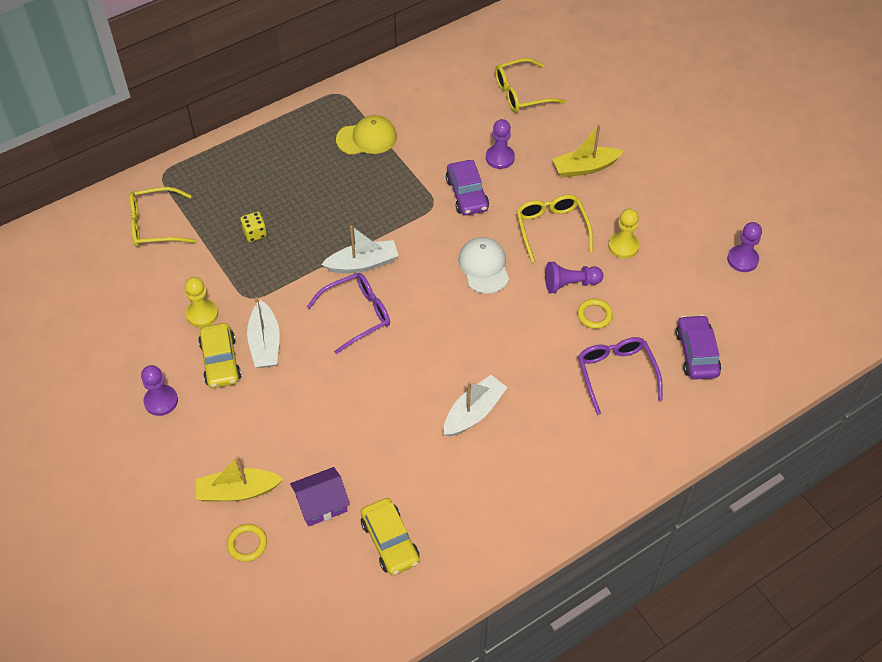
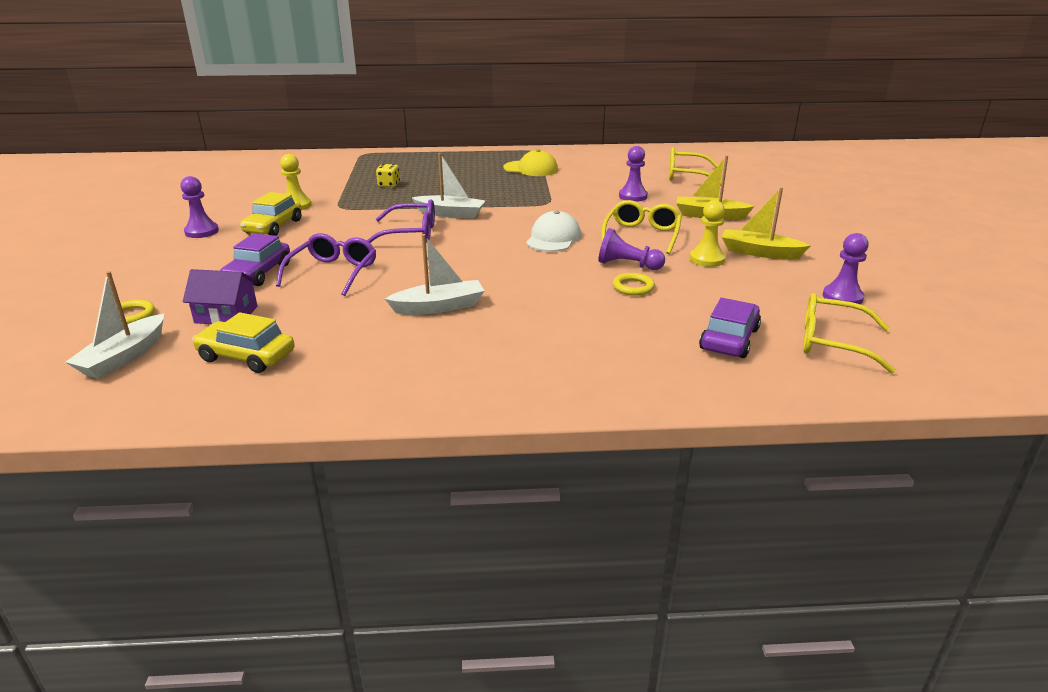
camera: 30 degrees right, 25 degrees down
yellow glasses [129,187,195,247] -> yellow glasses moved to [803,293,896,374]
yellow boat [196,456,284,502] -> yellow boat moved to [722,187,811,259]
white boat [247,297,280,368] -> white boat moved to [65,271,164,379]
yellow car [361,498,420,576] -> yellow car turned 105 degrees clockwise [192,312,295,373]
purple car [446,160,489,215] -> purple car moved to [220,233,290,286]
purple glasses [578,337,663,415] -> purple glasses moved to [276,233,376,296]

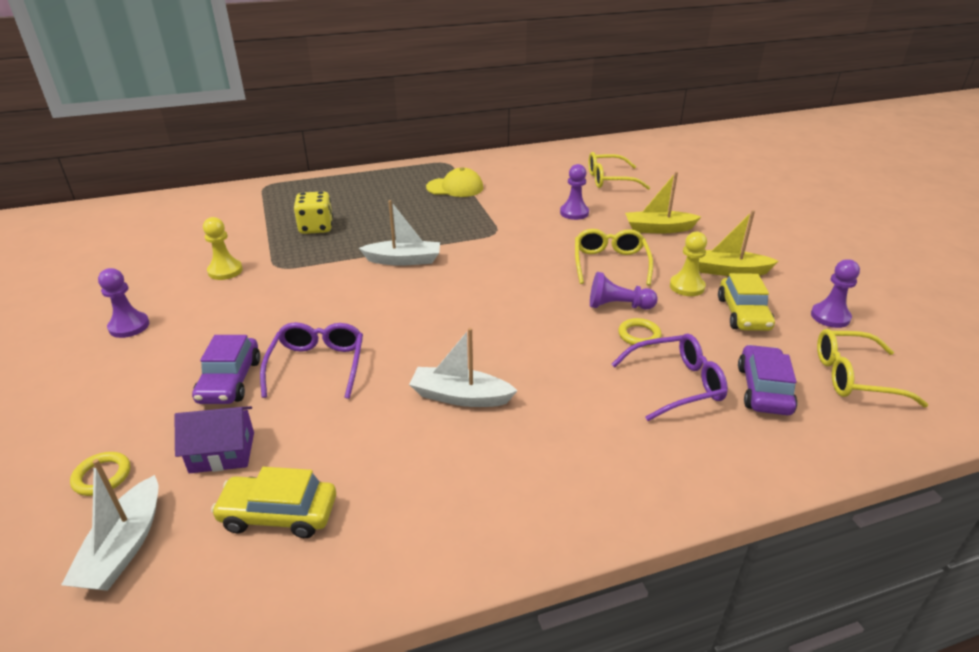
camera: 15 degrees left, 5 degrees up
yellow car [240,192,302,236] -> yellow car moved to [718,273,775,331]
purple glasses [366,199,435,243] -> purple glasses moved to [612,333,728,421]
yellow dice [376,164,400,187] -> yellow dice [294,191,333,234], size x1.57
white boat [385,234,484,315] -> white boat turned 135 degrees counterclockwise [409,328,518,407]
white cap [526,210,581,252] -> none

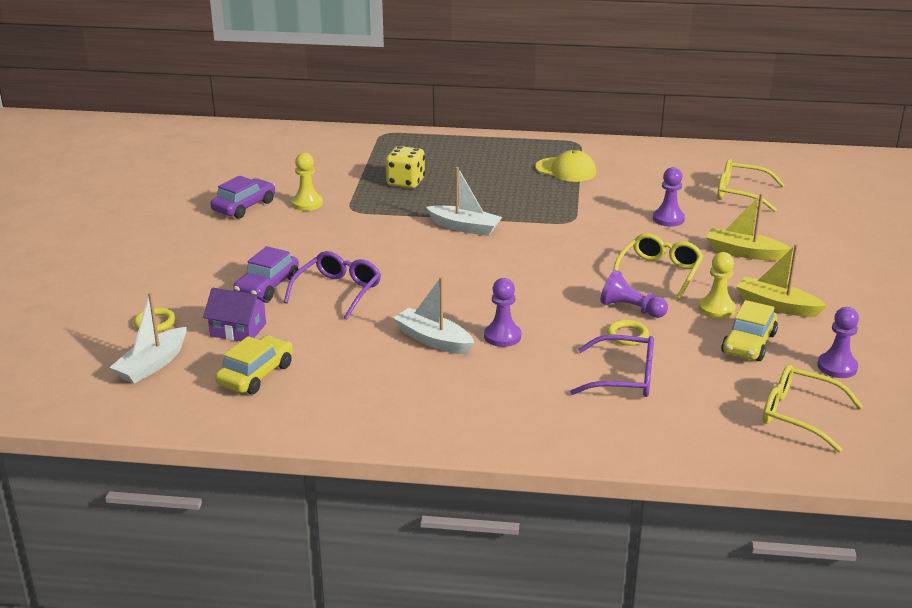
camera: 25 degrees right, 5 degrees down
purple pawn [98,268,149,338] -> purple pawn moved to [484,278,521,347]
yellow car [211,467,336,538] -> yellow car turned 90 degrees clockwise [215,336,293,394]
purple car [738,345,798,415] -> purple car moved to [210,176,275,219]

